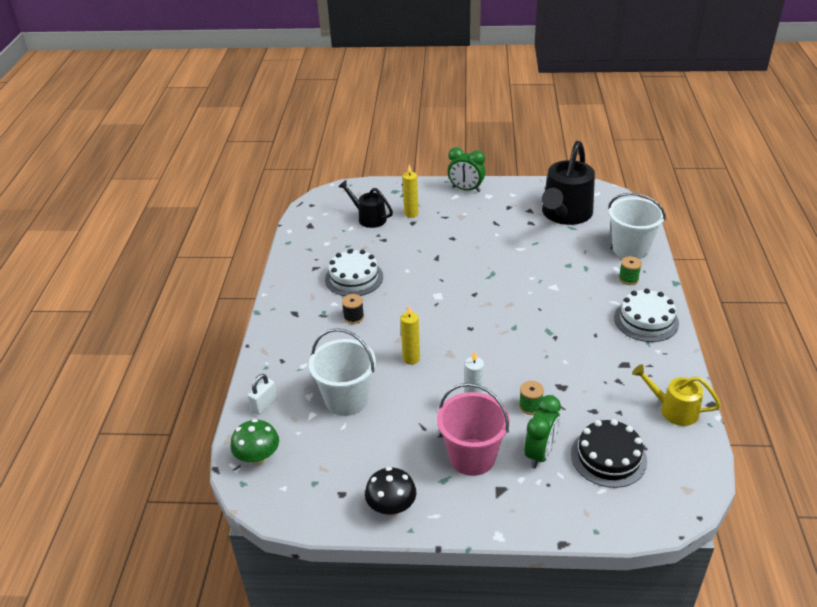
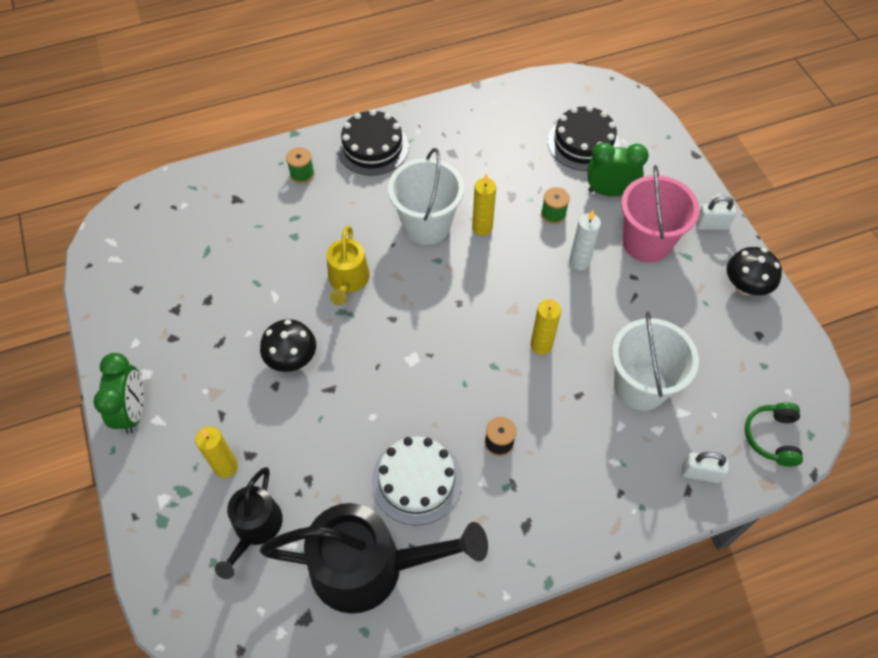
camera: 115 degrees left, 20 degrees up
green mushroom [231,419,279,466] -> green headphones [744,402,803,467]
black watering can [542,141,595,225] -> black watering can moved to [260,503,488,614]
white bucket [608,193,666,259] -> white bucket moved to [388,148,464,245]
white cake [614,289,679,342] -> black cake [337,109,409,176]
yellow watering can [632,364,721,426] -> yellow watering can moved to [326,226,370,306]
none -> black mushroom [260,319,316,372]
none -> yellow candle [472,173,496,236]
none -> white padlock [696,196,736,230]

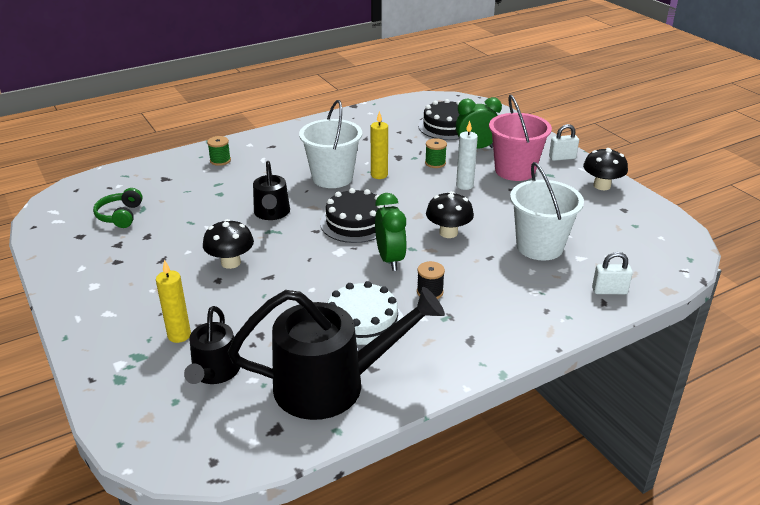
camera: 10 degrees left, 25 degrees down
green clock [93,353,144,434] -> green clock moved to [375,193,407,271]
yellow watering can [326,226,370,306] -> black watering can [253,161,290,220]
black cake [337,109,409,176] -> black cake moved to [320,188,385,243]
yellow candle [530,298,561,355] -> black mushroom [426,191,474,238]
green headphones [744,402,803,467] -> green headphones moved to [93,188,143,228]

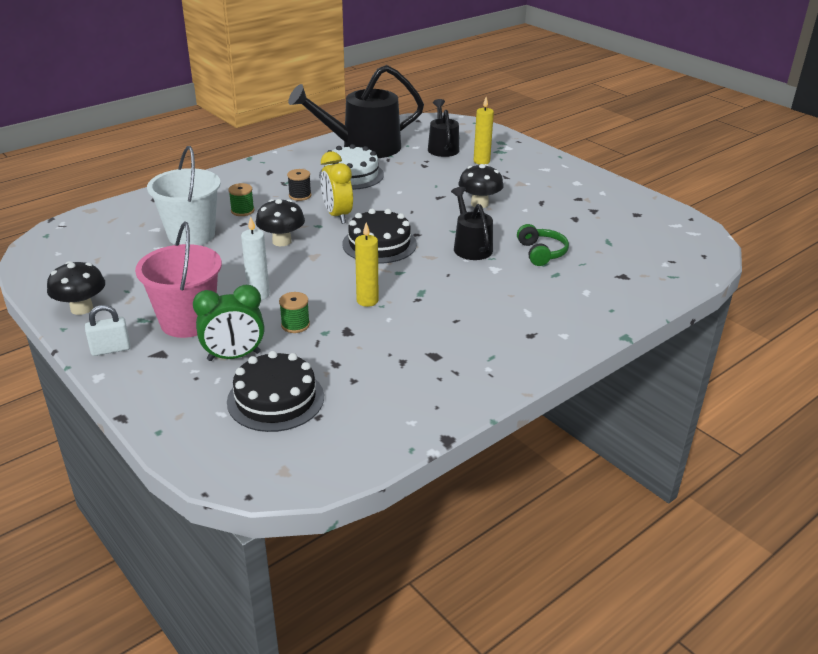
camera: 170 degrees right, 0 degrees up
green headphones [93,188,143,228] -> green headphones moved to [517,224,569,266]
green spool [207,136,231,166] -> green spool moved to [228,183,254,216]
white bucket [299,100,362,188] -> none
green clock [375,193,407,271] -> yellow clock [321,151,353,224]
white padlock [592,252,633,294] -> none

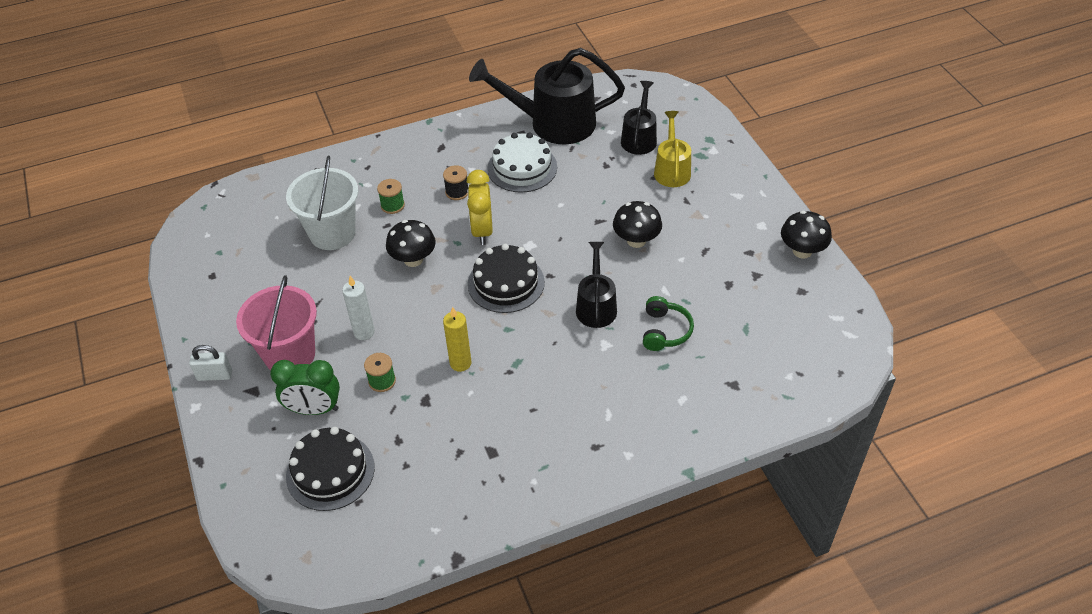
camera: 20 degrees right, 15 degrees up
black mushroom [47,261,105,315] -> black mushroom moved to [781,211,832,259]
yellow candle [474,97,494,165] -> yellow watering can [654,111,691,187]

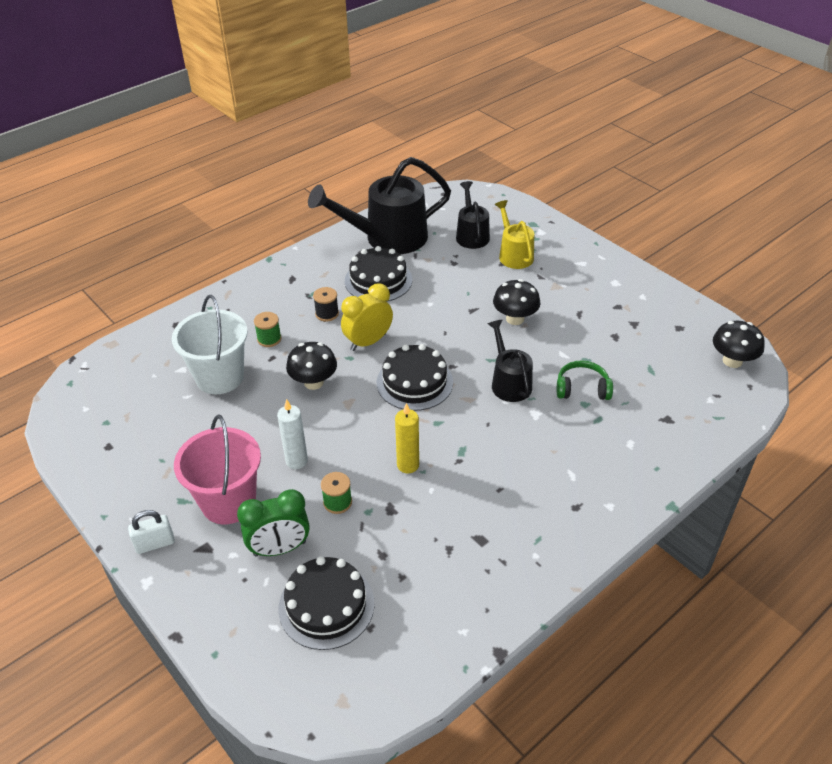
camera: 20 degrees left, 5 degrees down
yellow clock [467,170,493,245] -> yellow clock turned 75 degrees clockwise [341,283,393,351]
white cake [487,132,557,193] -> black cake [345,246,412,302]
green headphones [643,296,694,351] -> green headphones turned 75 degrees counterclockwise [557,360,613,400]
black mushroom [781,211,832,259] -> black mushroom moved to [713,321,765,368]

